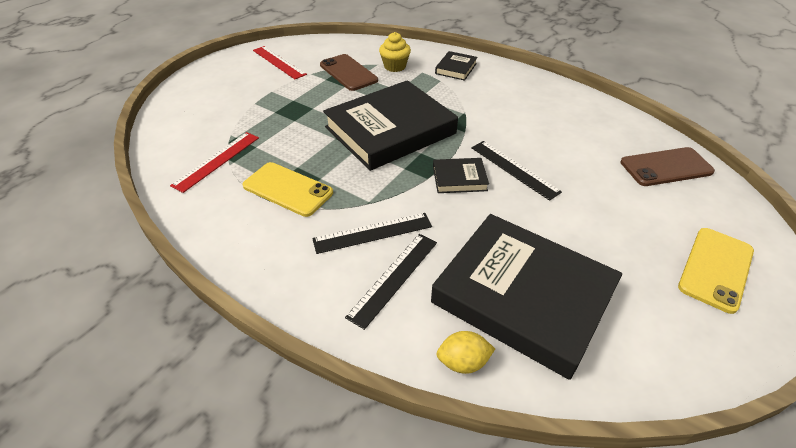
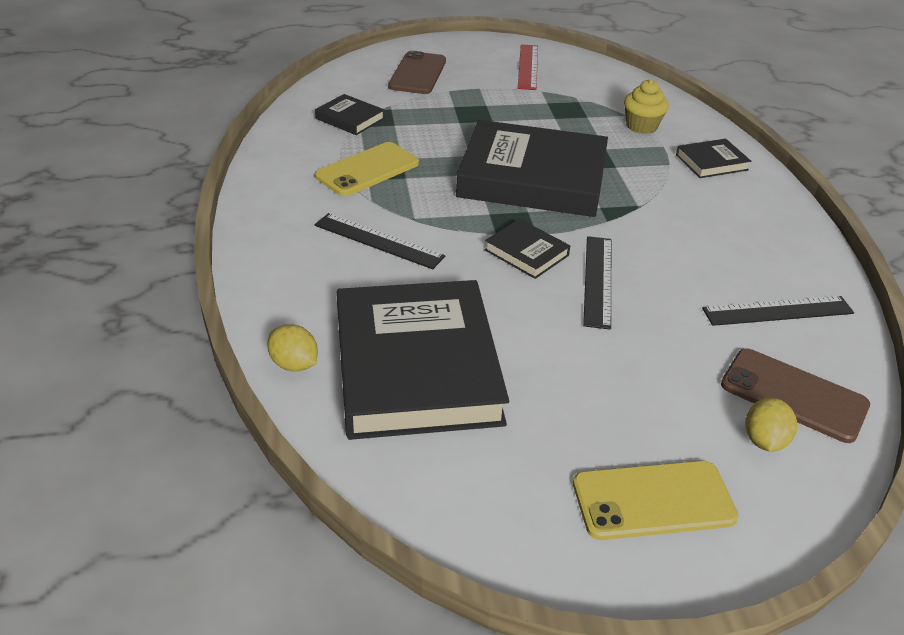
camera: 45 degrees right, 5 degrees down
red ruler [170,132,259,193] -> black book [315,94,385,135]
yellow phone [242,162,333,217] -> yellow phone turned 60 degrees clockwise [315,142,419,196]
brown phone [320,54,378,91] -> brown phone moved to [388,51,446,94]
black ruler [345,234,437,330] -> black ruler moved to [702,296,854,326]
none -> yellow lemon [745,398,797,452]

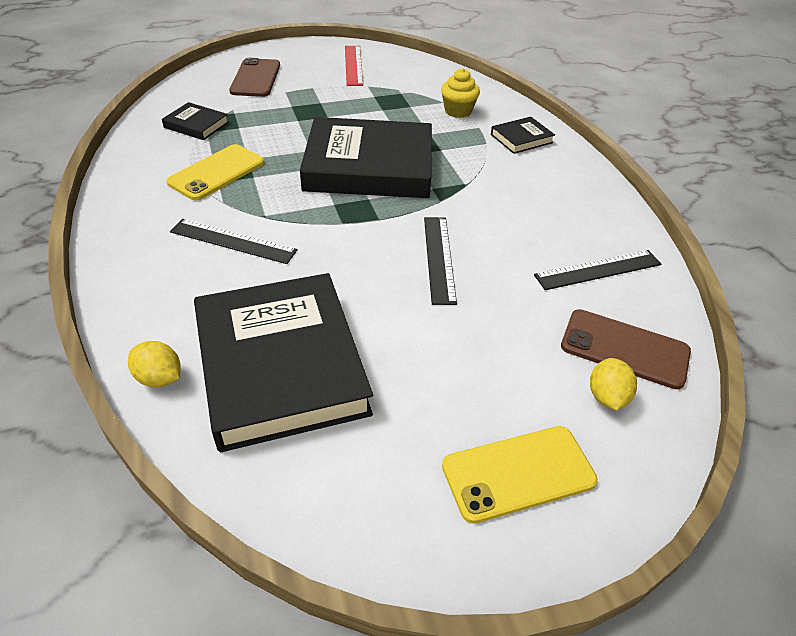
camera: 10 degrees left, 5 degrees up
black book [485,219,570,279] -> none

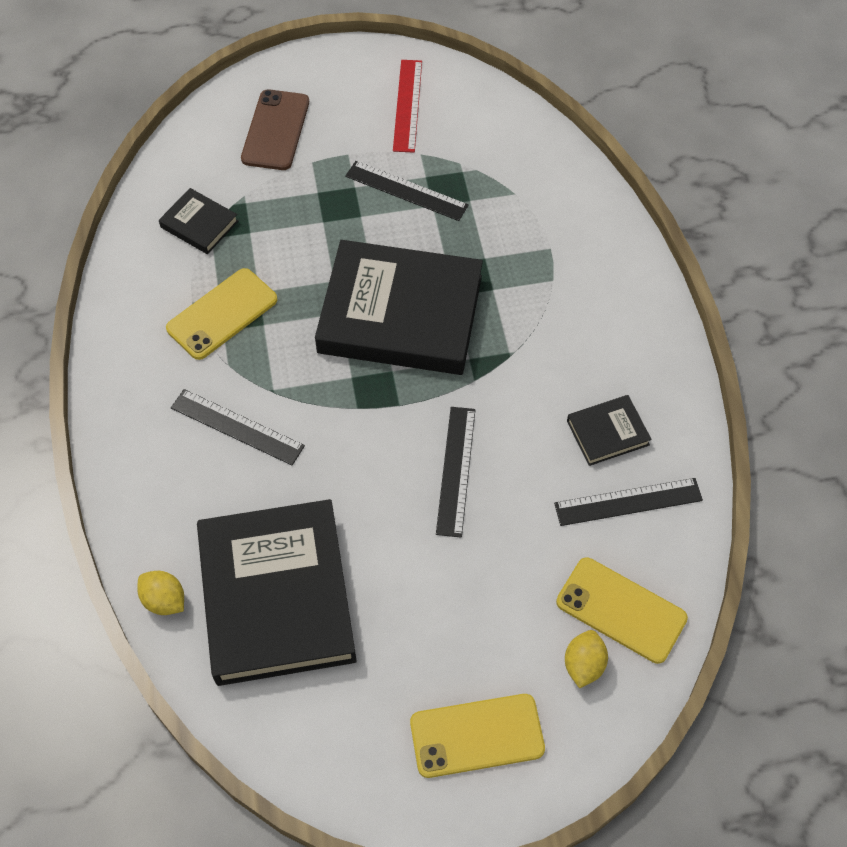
camera: 10 degrees right, 15 degrees up
yellow cupcake [441,68,480,118] -> none
black book [491,117,555,154] -> black book moved to [567,395,652,466]
brown phone [561,309,691,389] -> yellow phone [556,557,688,664]
none -> black ruler [345,161,469,221]

